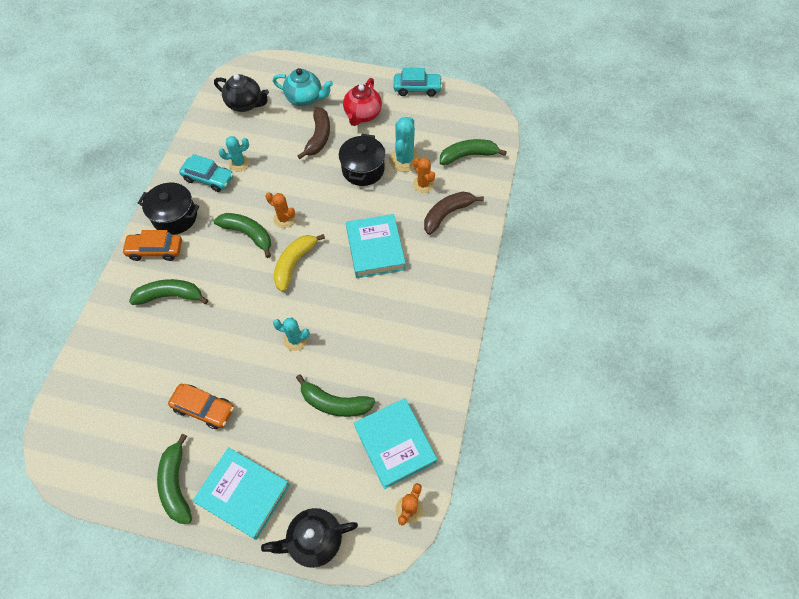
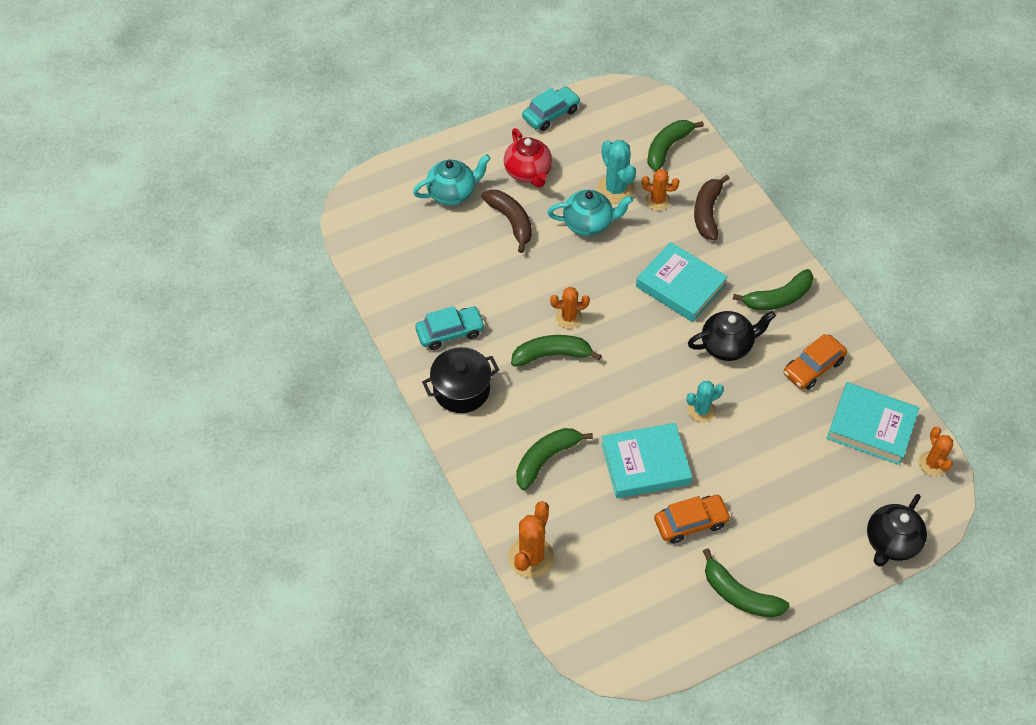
camera: 40 degrees left, 5 degrees down
orange car [122,230,182,261] -> orange car moved to [784,334,847,390]
turquoise book [193,447,290,540] -> turquoise book moved to [601,423,692,498]
black teapot [214,74,269,112] -> black teapot moved to [688,311,776,361]
turquoise cactus [218,136,250,172] -> none
yellow banana [273,234,325,292] -> none
green banana [296,374,375,417] -> green banana moved to [733,269,813,311]
black pot [339,134,385,186] -> turquoise teapot [548,190,633,236]
none -> orange cactus [509,501,554,578]

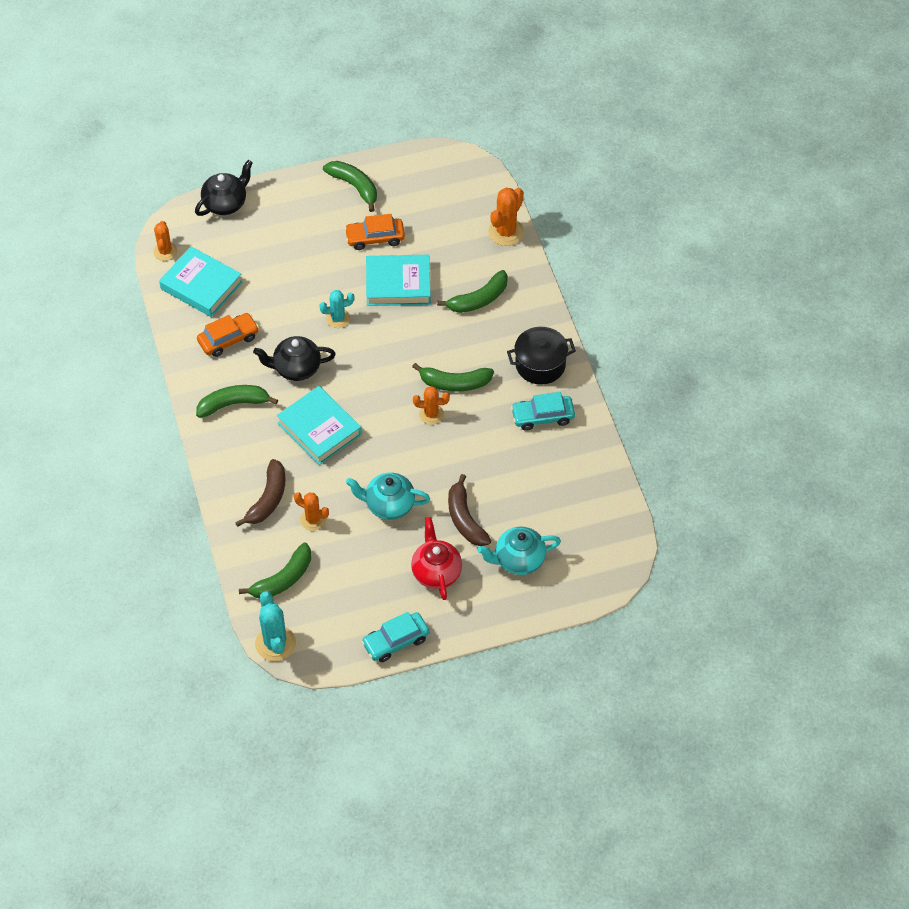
camera: 170 degrees left, 0 degrees up
turquoise cactus [597,140,636,204] -> turquoise cactus moved to [255,591,296,661]

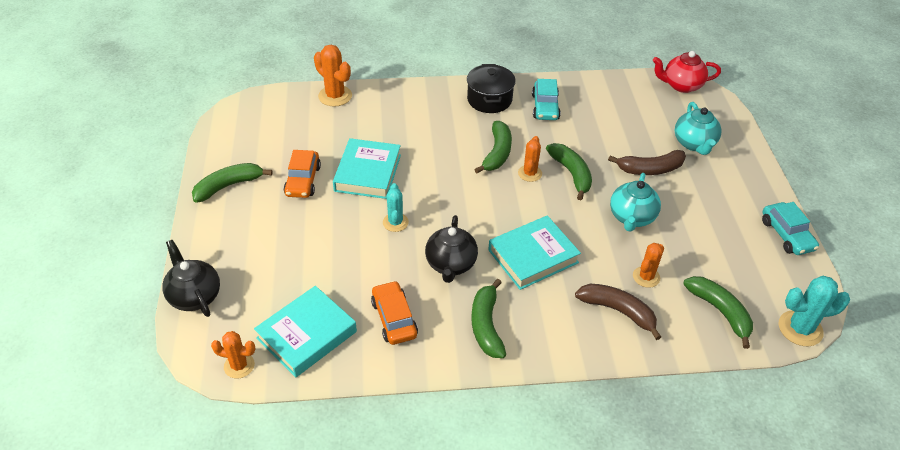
camera: 80 degrees left, 10 degrees down
red teapot [411,517,462,600] -> red teapot moved to [653,51,721,93]
green banana [437,270,508,313] -> green banana moved to [546,143,592,200]

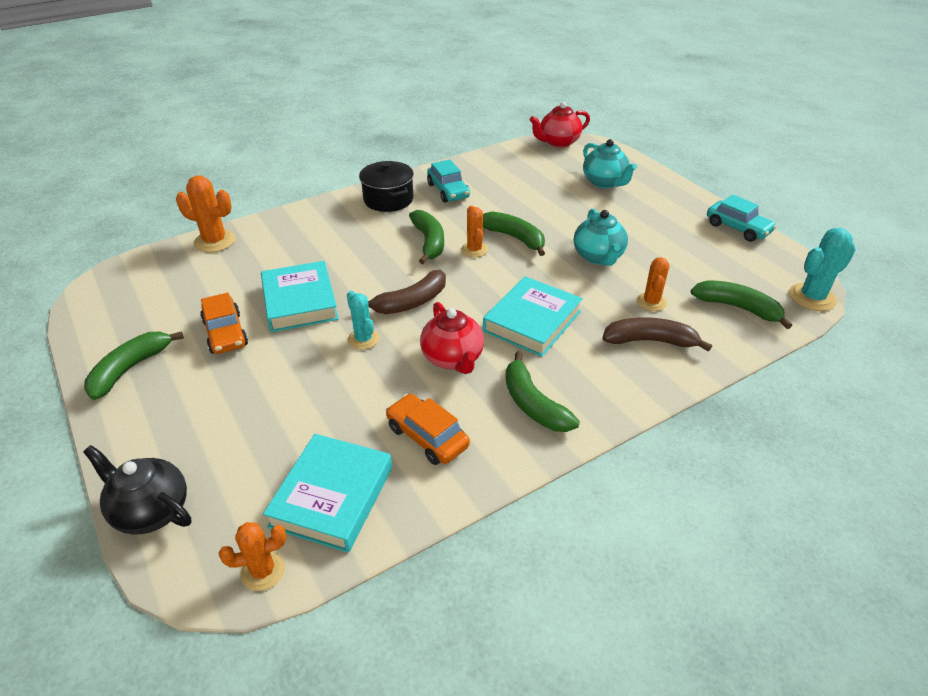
camera: 25 degrees left, 5 degrees down
black teapot [425,215,478,283] -> red teapot [420,302,484,374]
brown banana [608,150,686,175] -> brown banana moved to [368,270,446,314]

